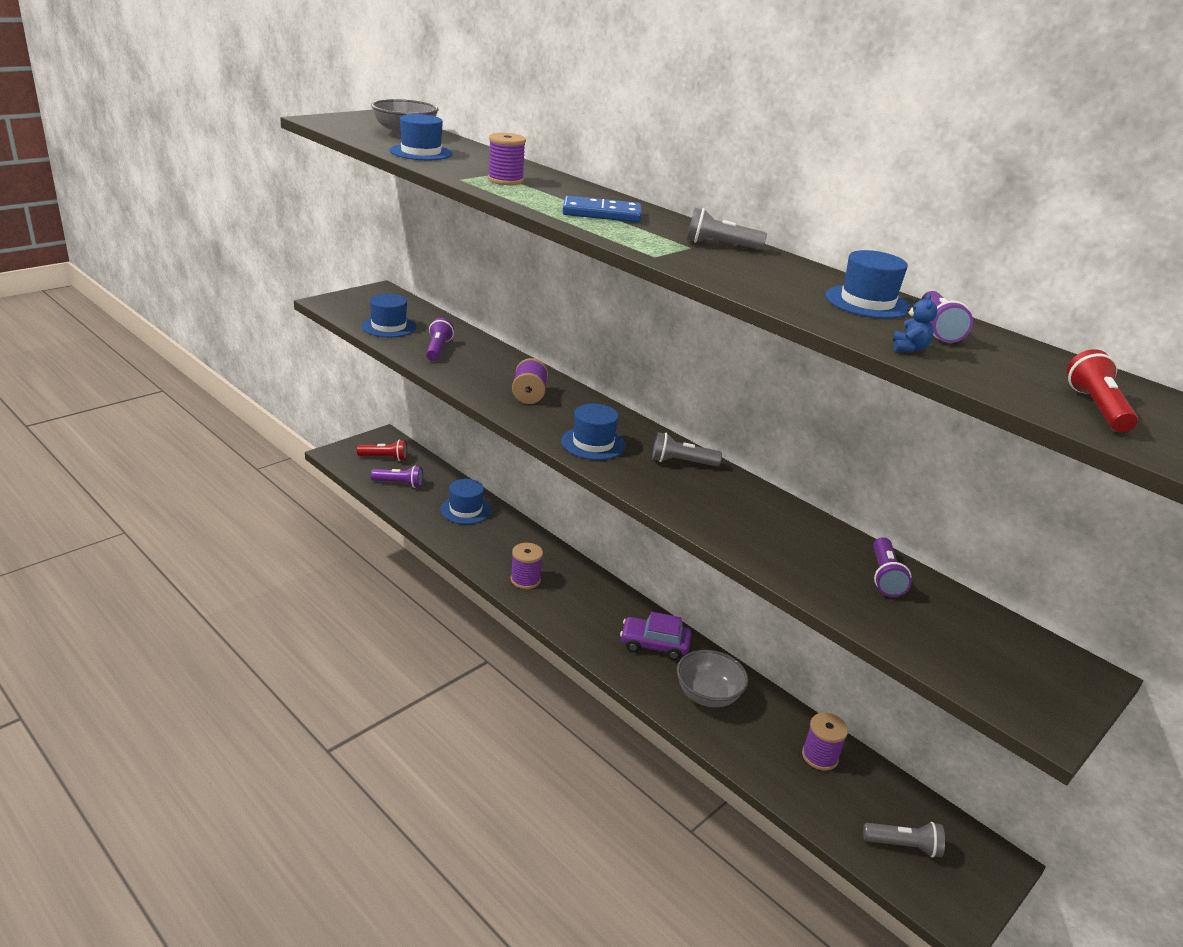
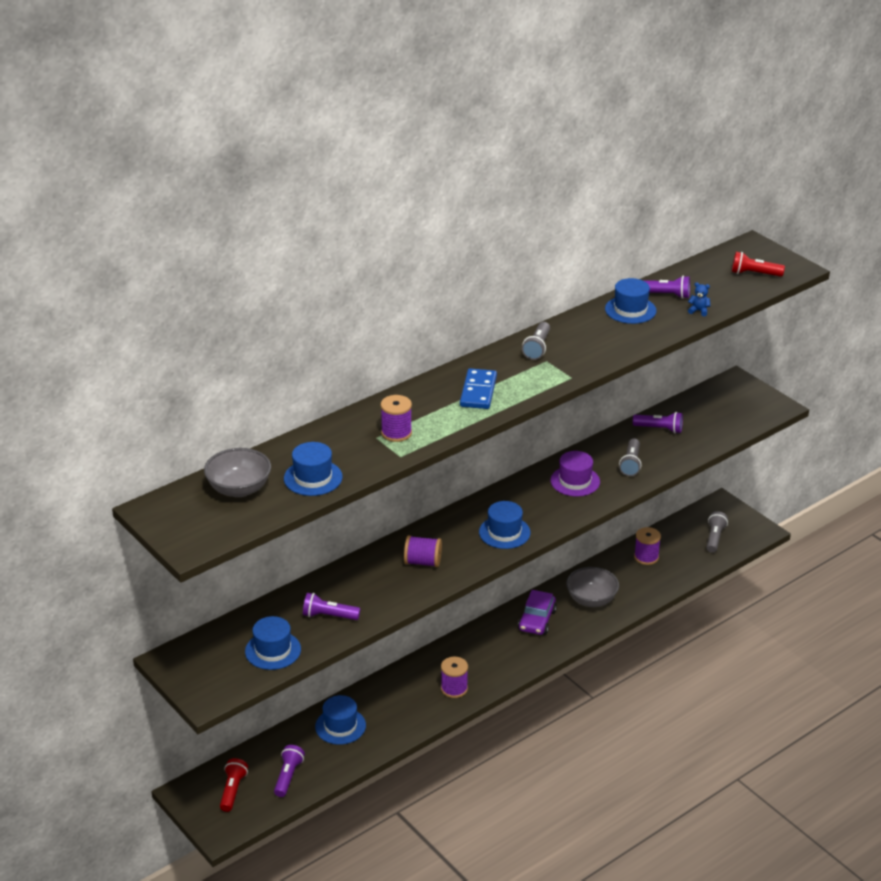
camera: 80 degrees left, 5 degrees up
grey flashlight [652,432,722,467] -> grey flashlight moved to [619,438,642,476]
none -> purple hat [550,451,600,496]

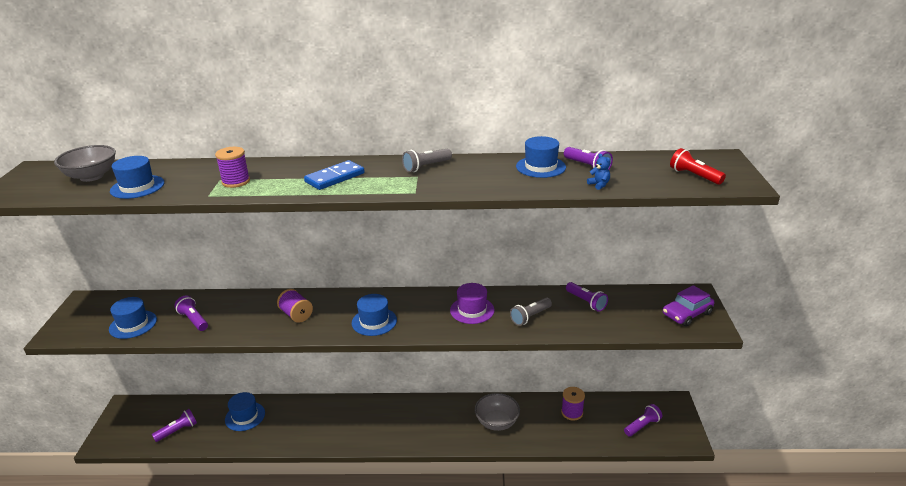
camera: 40 degrees right, 5 degrees down
red flashlight [220,758,248,812] -> none
purple spool [441,657,468,698] -> none
purple car [518,590,557,635] -> purple car moved to [663,285,714,327]
grey flashlight [706,511,728,553] -> purple flashlight [624,404,662,437]

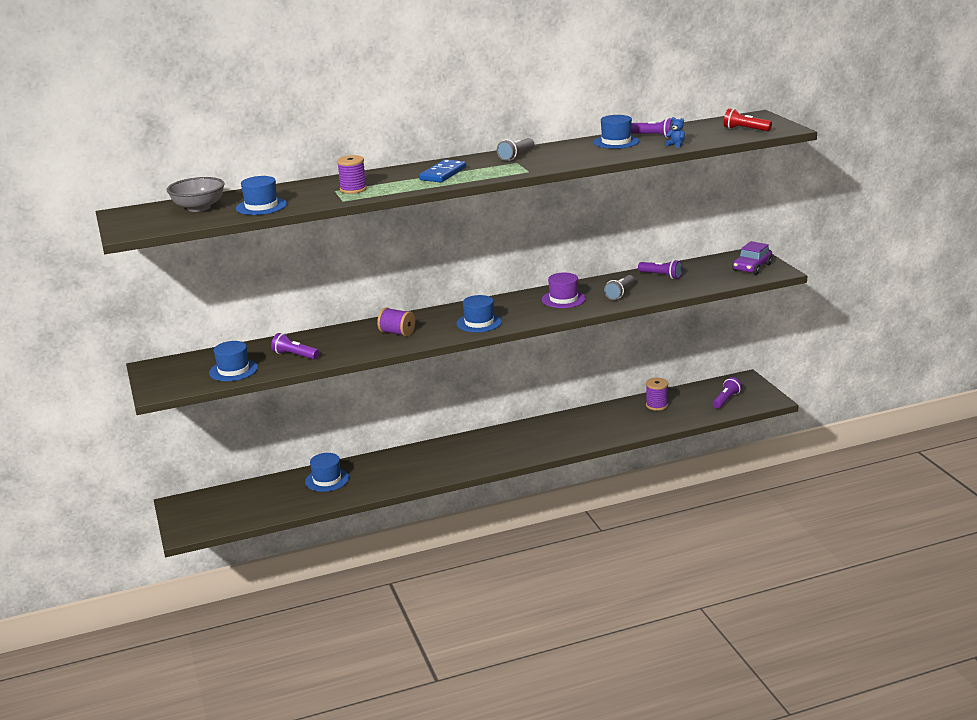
camera: 20 degrees left, 5 degrees down
purple flashlight [152,409,197,442] -> none
grey bowl [474,393,520,431] -> none

